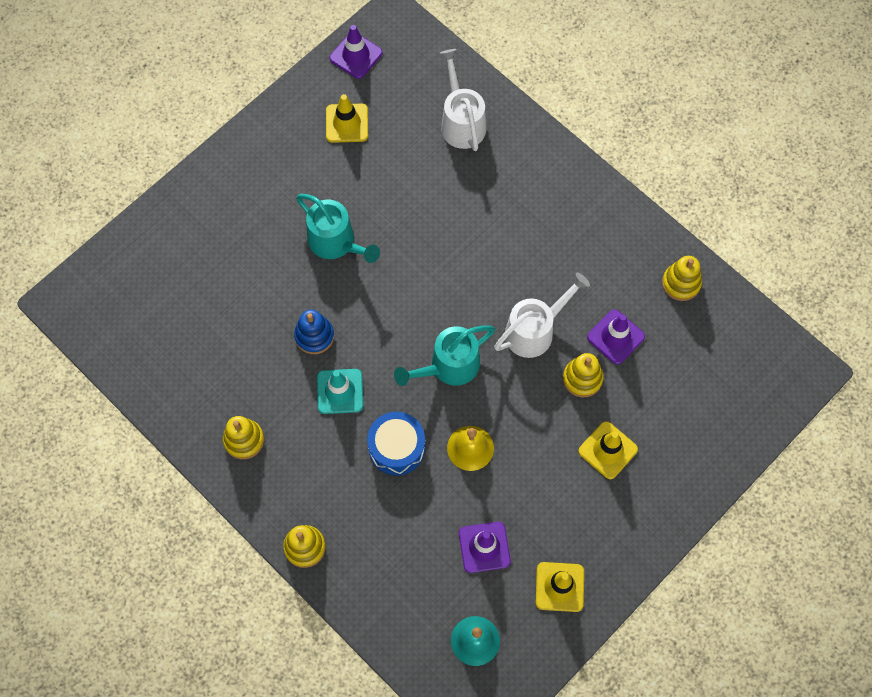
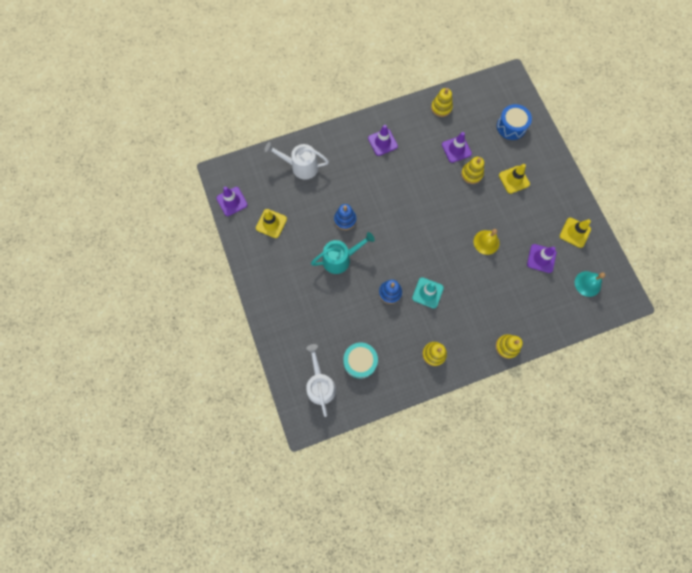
camera: 65 degrees left, 5 degrees up
blue drum [367,412,425,476] -> blue drum moved to [497,104,532,140]
turquoise watering can [394,325,495,386] -> none
white watering can [494,272,590,358] -> white watering can moved to [306,344,336,417]
none -> blue stacking toy [334,204,356,230]
none -> turquoise drum [343,342,378,379]
none -> purple traffic cone [368,125,398,156]

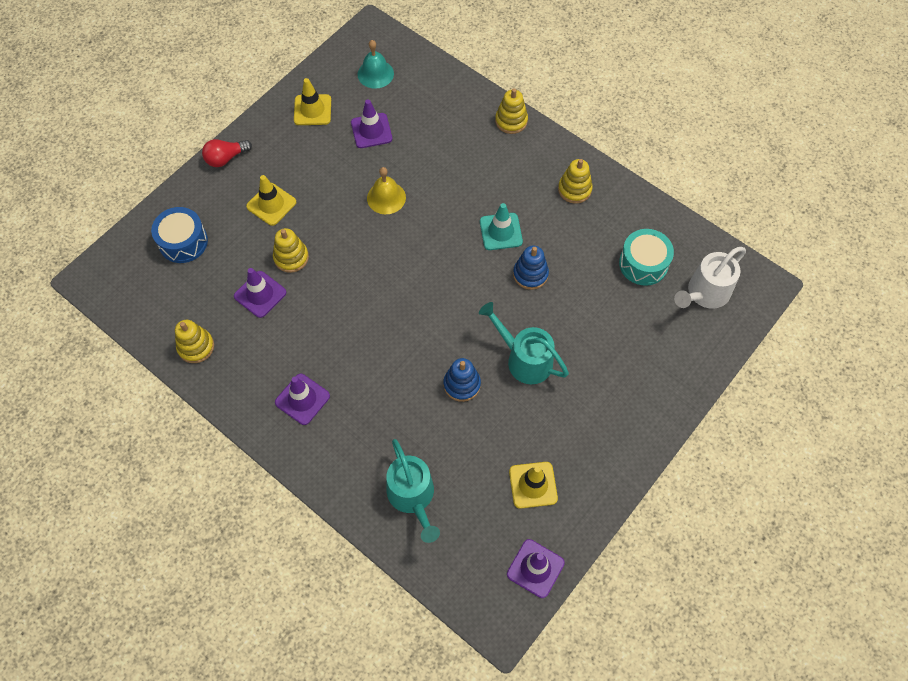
camera: 120 degrees left, 10 degrees down
white watering can [265,142,329,179] -> turquoise watering can [386,439,440,543]
none -> red light bulb [202,139,252,167]

